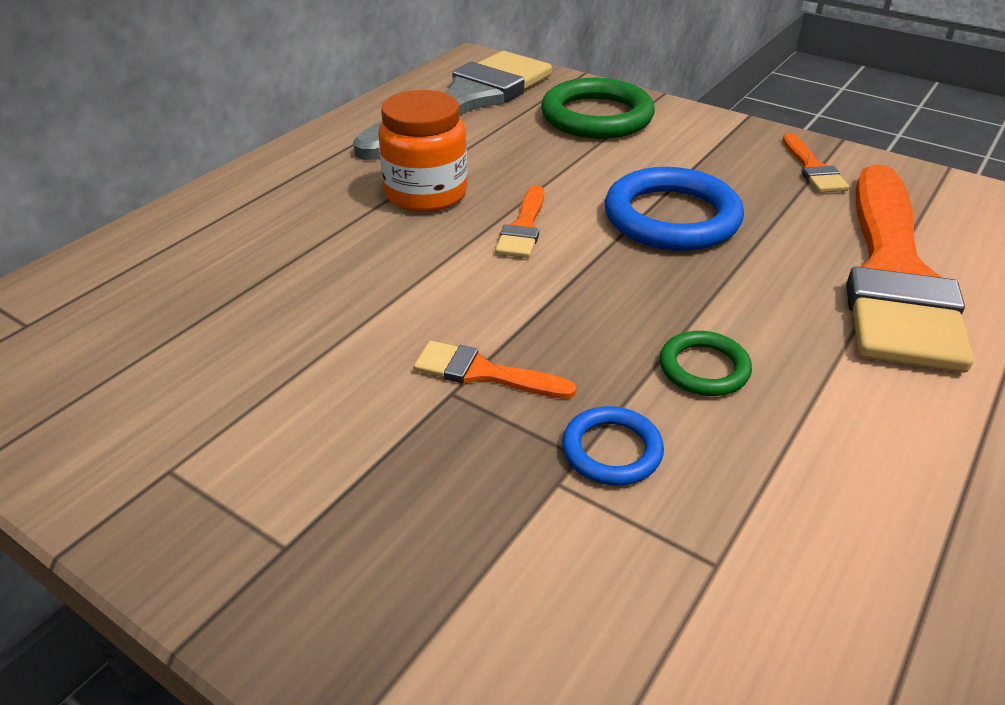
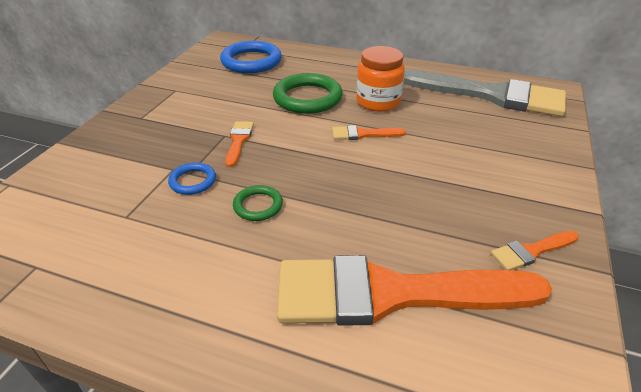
camera: 75 degrees right, 0 degrees up
green ring [541,78,655,139] -> green ring moved to [273,73,343,114]
blue ring [605,167,744,251] -> blue ring moved to [220,41,282,73]

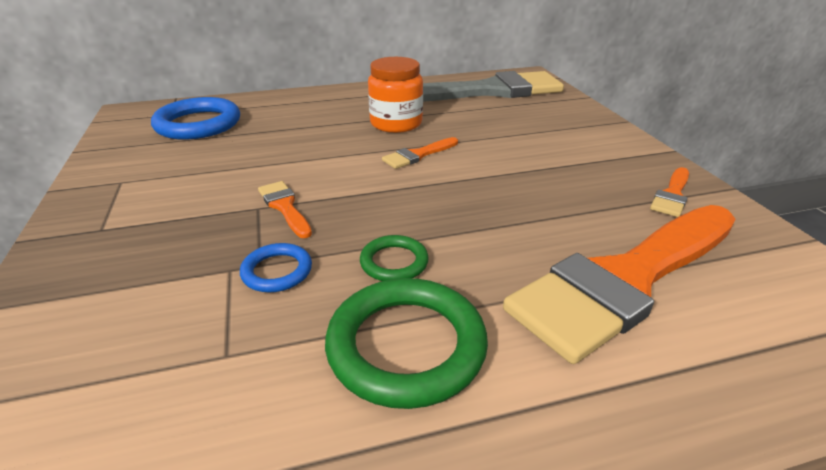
camera: 35 degrees left, 5 degrees down
green ring [273,73,343,114] -> green ring moved to [325,278,488,409]

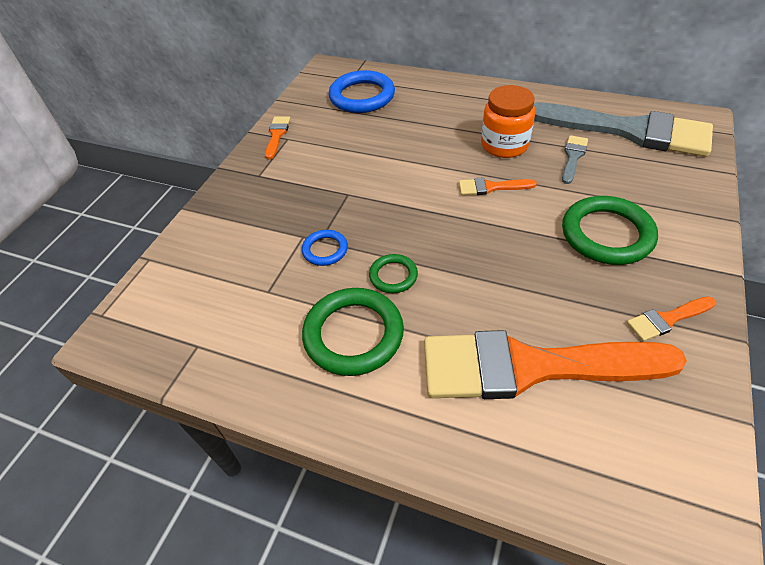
camera: 40 degrees right, 15 degrees up
orange brush [258,181,312,238] -> orange brush moved to [265,117,291,159]
none -> grey brush [562,135,588,184]
none -> green ring [562,196,658,265]

